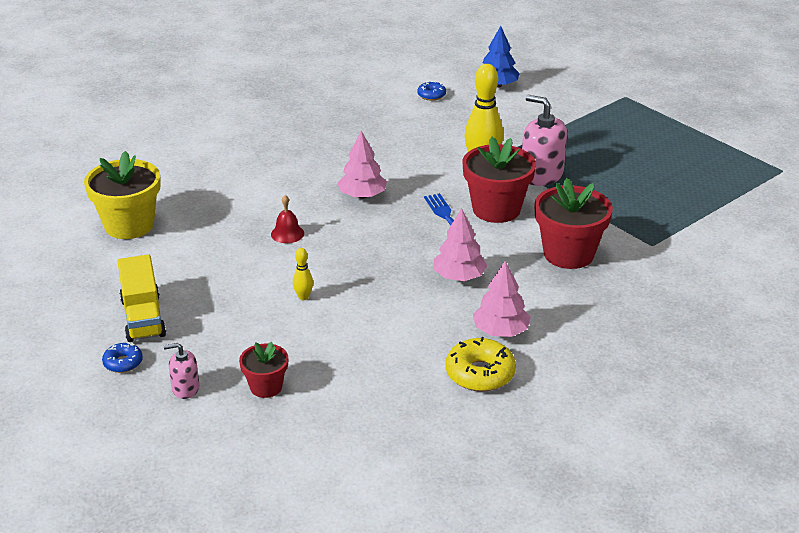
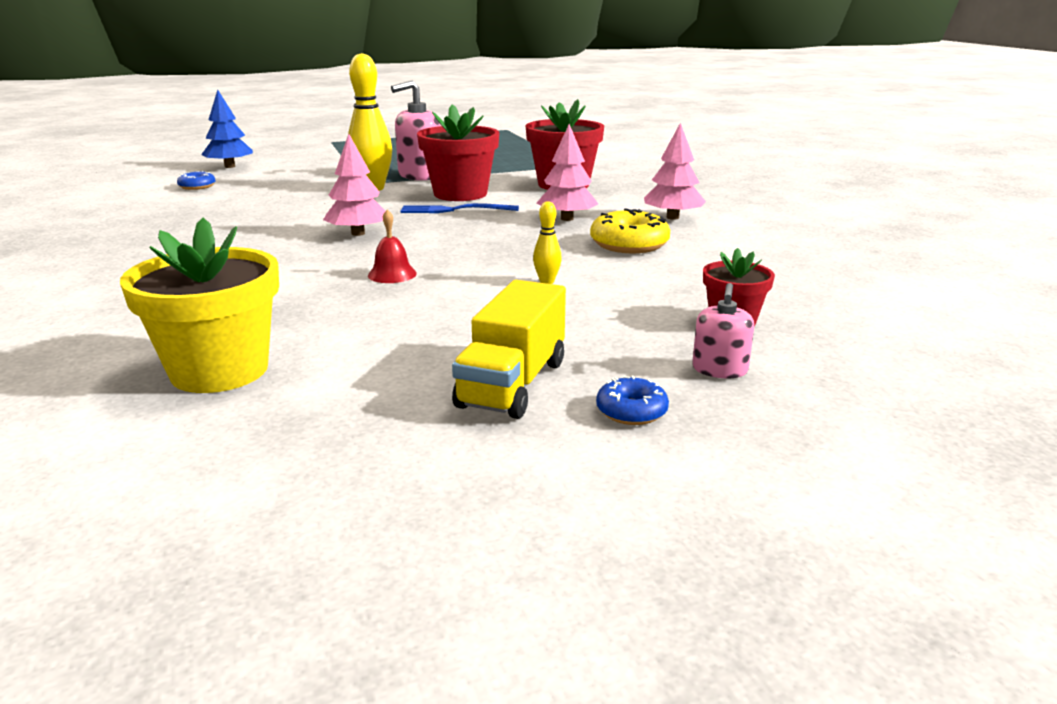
camera: 70 degrees left, 10 degrees down
yellow truck [117,254,166,342] -> yellow truck turned 105 degrees clockwise [452,280,566,419]
yellow donut [446,337,516,392] -> yellow donut moved to [590,208,670,253]

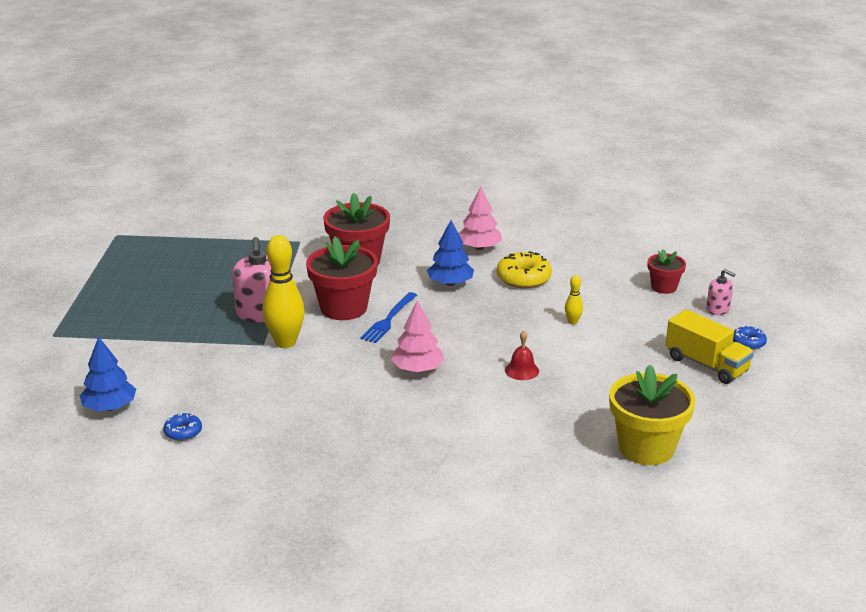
camera: 65 degrees left, 5 degrees up
pink tree [536,124,598,221] -> blue tree [427,220,474,286]

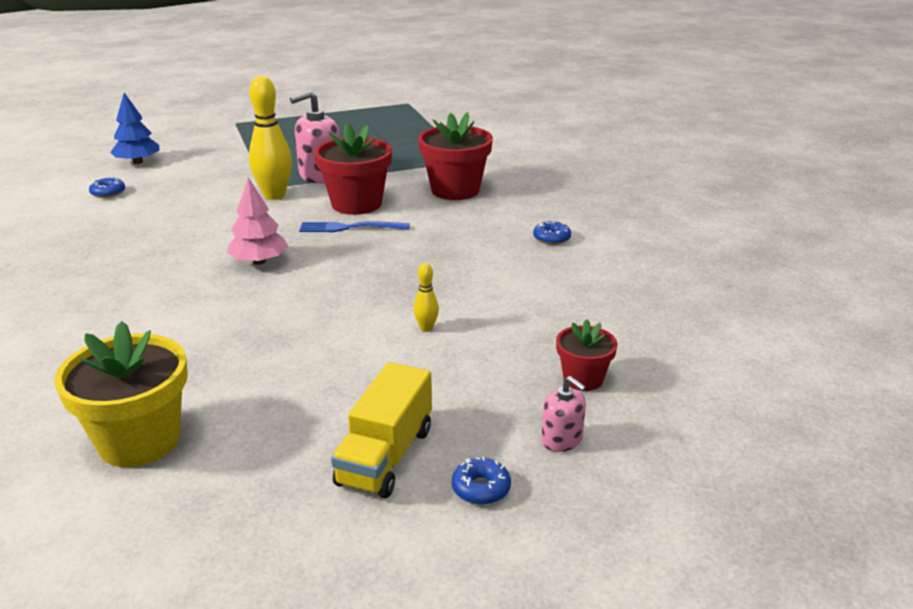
camera: 65 degrees right, 0 degrees up
blue tree [427,220,474,286] -> none
pink tree [459,187,502,250] -> blue donut [533,220,571,245]
yellow donut [497,251,552,288] -> none
red bell [505,331,539,380] -> none
pink soap dispenser [706,269,735,315] -> pink soap dispenser turned 60 degrees counterclockwise [541,376,586,452]

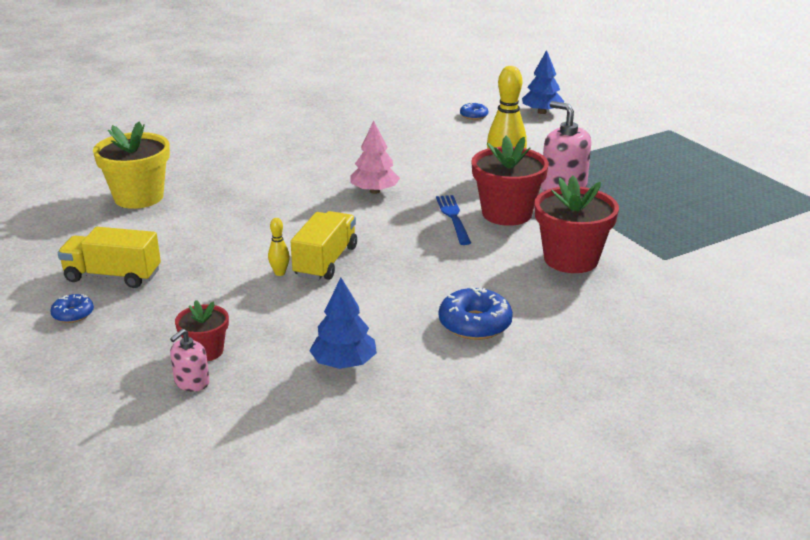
camera: 80 degrees right, 0 degrees up
blue donut [533,220,571,245] -> blue donut [439,287,513,340], size x1.76
pink soap dispenser [541,376,586,452] -> pink soap dispenser moved to [170,329,210,392]
none -> yellow truck [291,211,357,280]
none -> blue tree [309,278,377,369]

